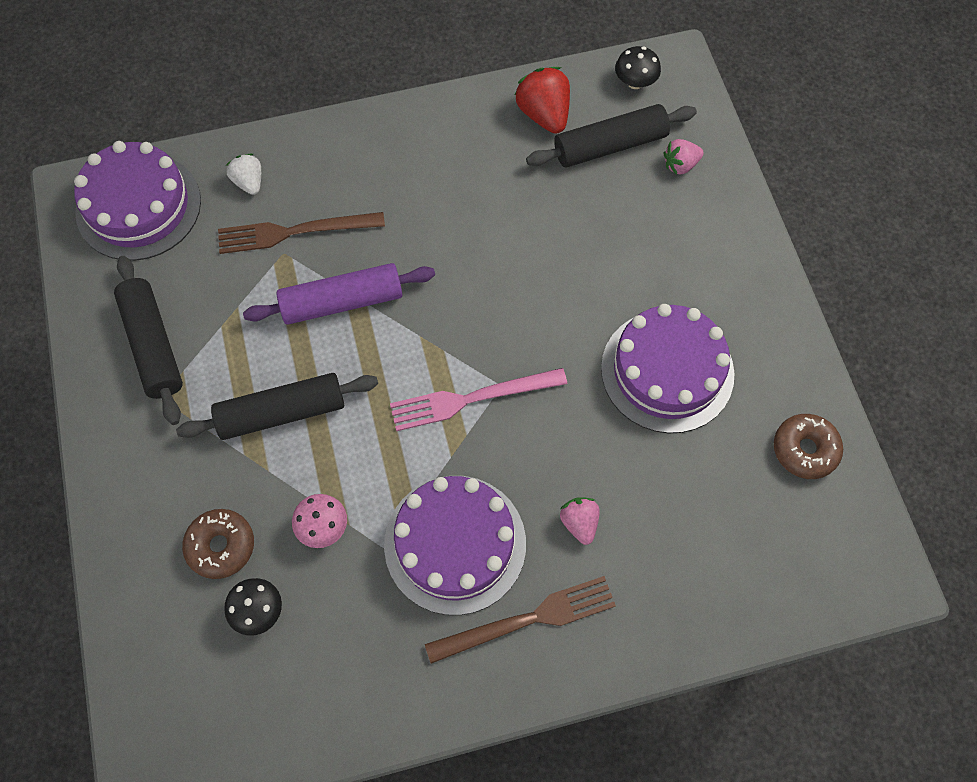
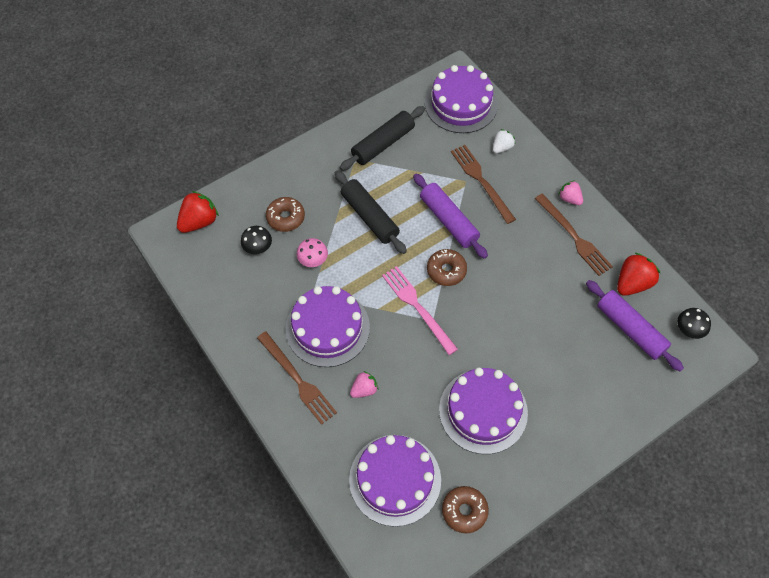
camera: 70 degrees right, 5 degrees down
black rolling pin [526,104,697,167] -> purple rolling pin [586,280,684,372]
pink strawberry [663,139,704,175] -> pink strawberry moved to [558,180,583,205]
none -> red strawberry [177,191,219,233]
none -> purple cake [349,435,441,527]
none -> brown donut [427,249,467,286]
none -> brown fork [535,194,613,276]

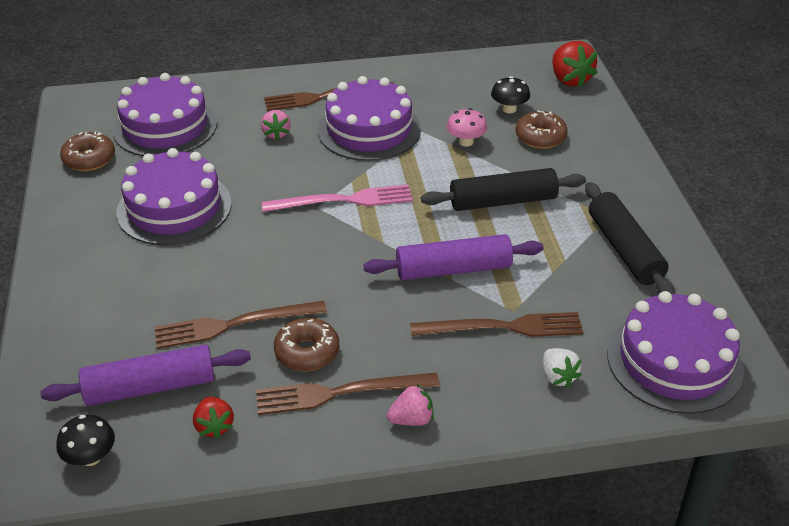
camera: 115 degrees right, 20 degrees down
brown donut [427,249,467,286] -> brown donut moved to [274,318,339,371]
red strawberry [617,252,660,296] -> red strawberry [193,397,234,439], size x0.61
none -> brown fork [154,301,327,349]

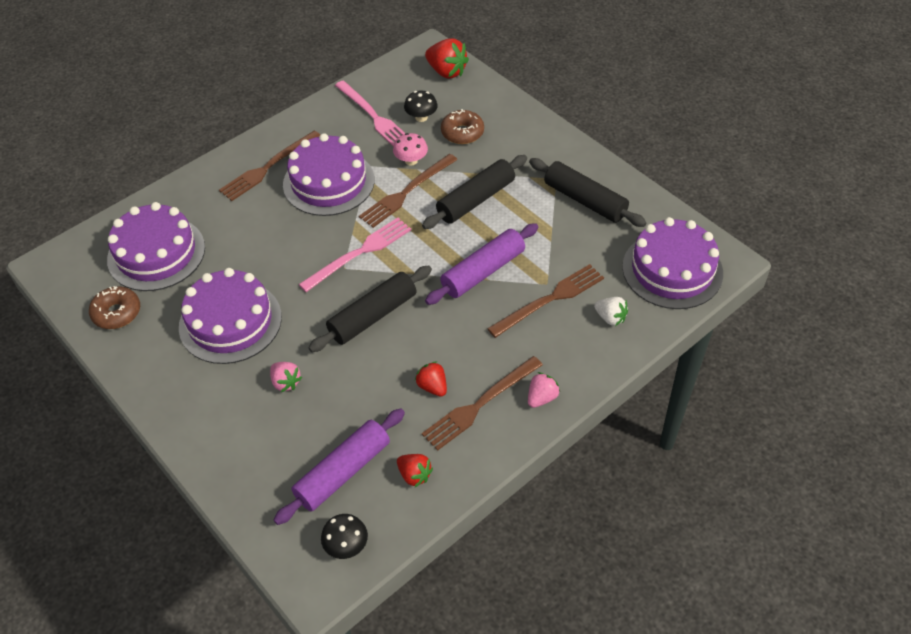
camera: 30 degrees left, 10 degrees up
brown fork [154,301,327,349] -> brown fork moved to [359,154,458,228]
pink strawberry [261,110,291,140] -> pink strawberry moved to [270,362,302,392]
brown donut [274,318,339,371] -> red strawberry [415,361,447,397]
none -> black rolling pin [308,266,432,352]
none -> pink fork [335,81,406,147]

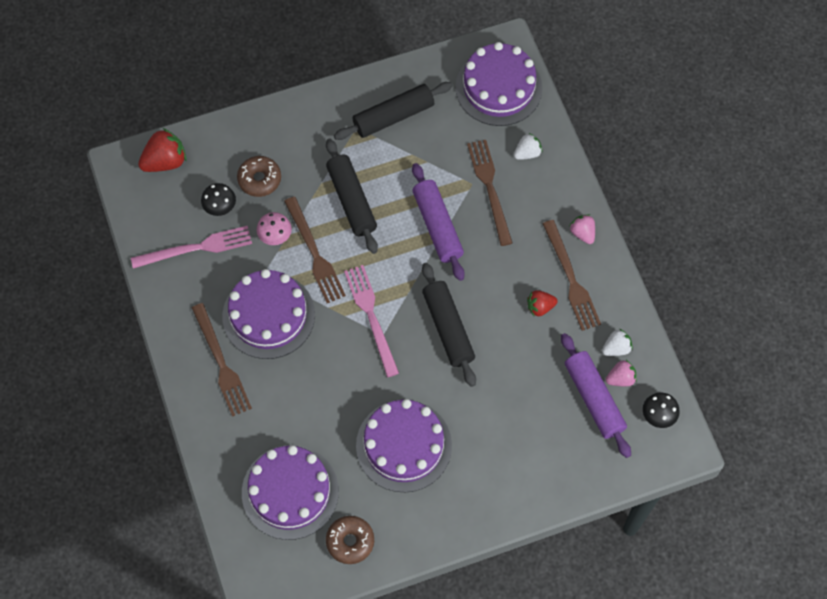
camera: 70 degrees left, 15 degrees up
pink strawberry [270,362,302,392] -> pink strawberry moved to [606,360,637,386]
red strawberry [397,454,433,487] -> white strawberry [602,329,633,356]

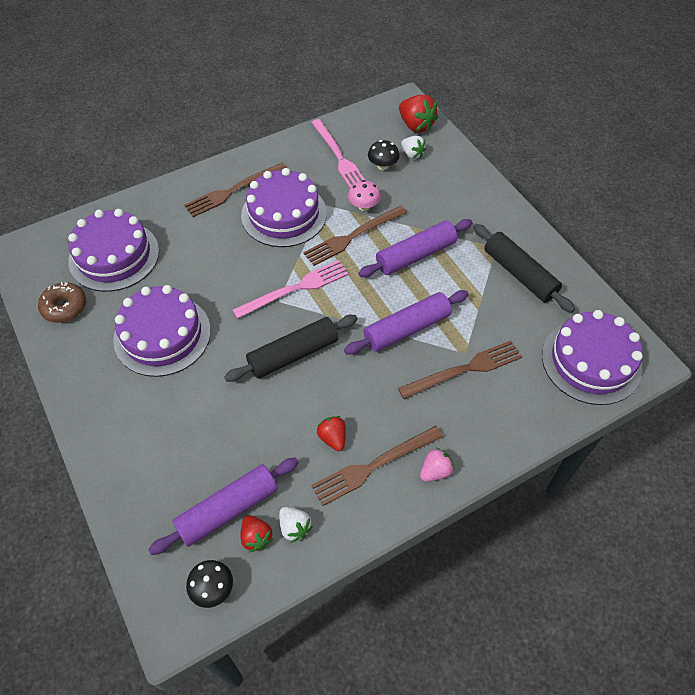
camera: 80 degrees right, 10 degrees down
brown donut [237,156,281,197] -> none
black rolling pin [326,139,378,254] -> purple rolling pin [358,219,473,277]
white strawberry [514,133,542,160] -> white strawberry moved to [401,136,426,159]
pink strawberry [606,360,637,386] -> red strawberry [240,515,273,552]

